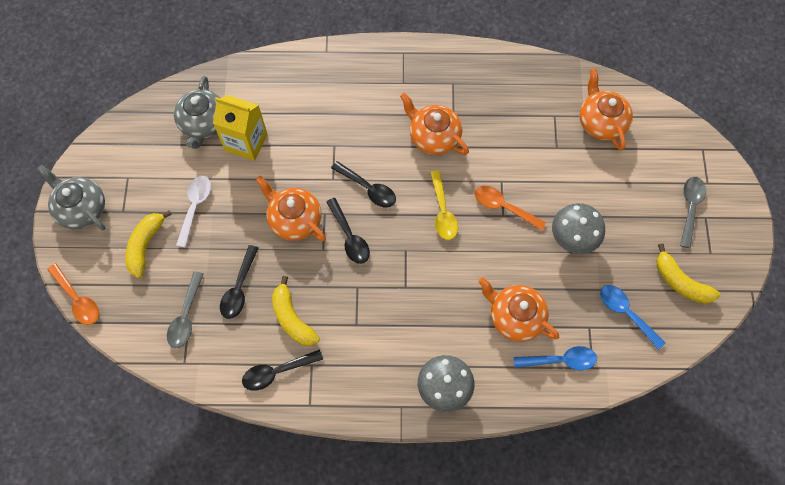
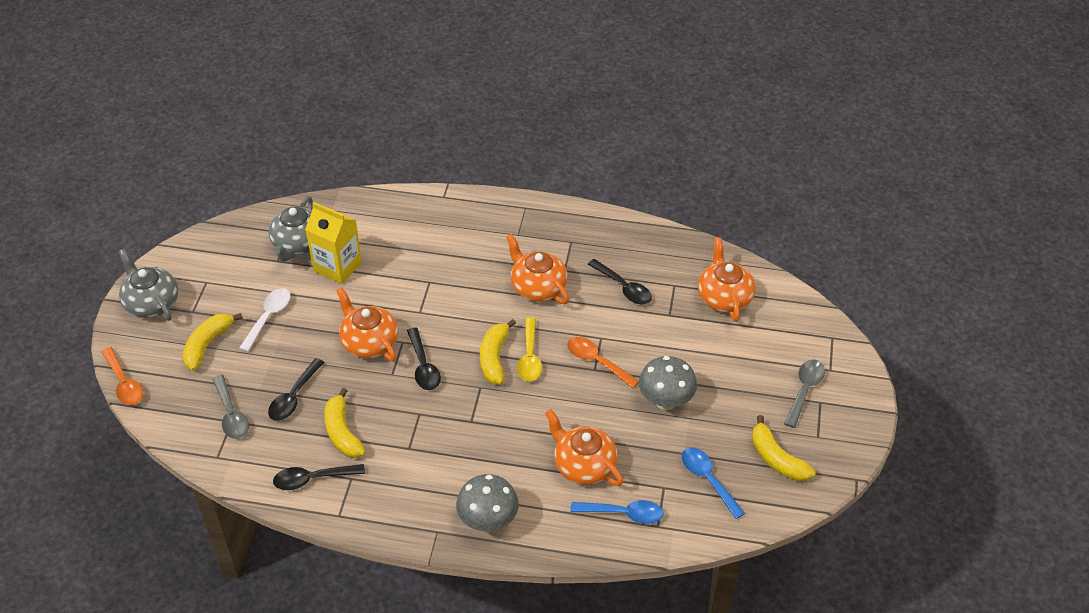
camera: 10 degrees right, 20 degrees down
grey spoon [167,272,204,348] -> grey spoon turned 45 degrees counterclockwise [212,375,249,439]
black spoon [331,161,396,207] -> black spoon moved to [588,259,652,305]
none -> yellow banana [480,319,516,384]

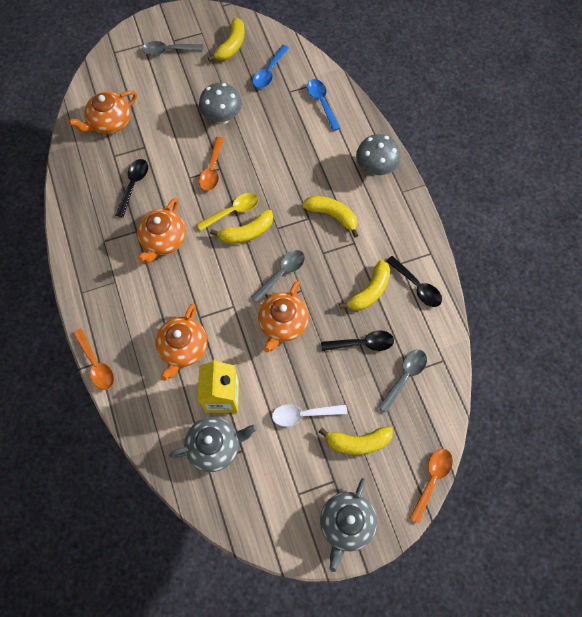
camera: 120 degrees left, 20 degrees up
black spoon [407,327,441,390] -> grey spoon [251,250,305,303]
orange teapot [545,409,623,486] -> orange teapot moved to [155,304,207,381]
none -> orange spoon [73,328,114,390]
none -> yellow banana [302,196,359,238]

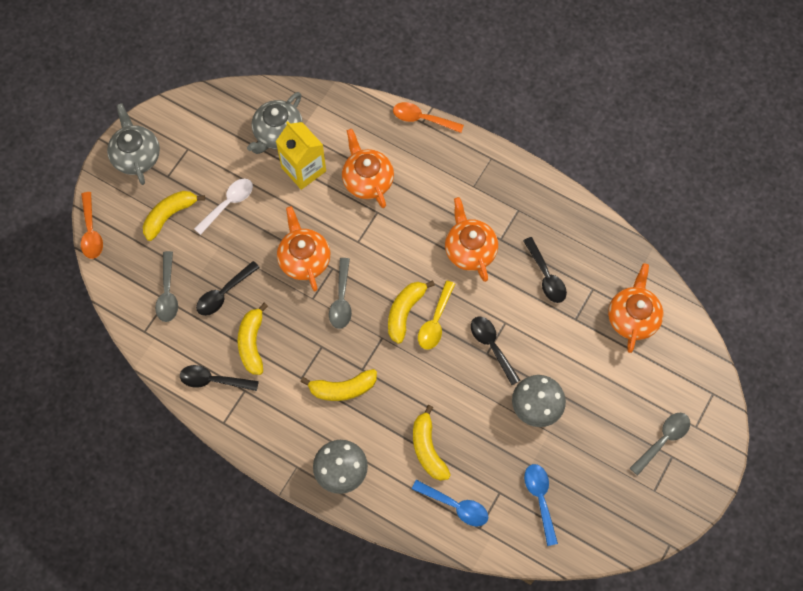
camera: 140 degrees right, 0 degrees up
orange spoon [199,137,224,191] -> black spoon [471,316,521,385]
yellow banana [208,18,245,61] -> yellow banana moved to [413,405,451,481]

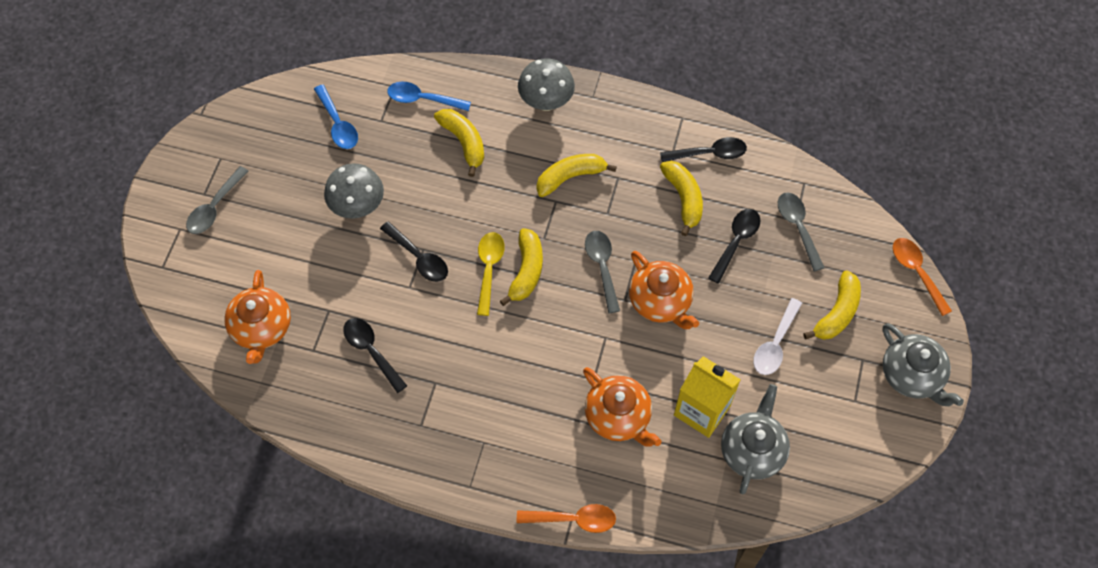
camera: 165 degrees right, 5 degrees down
orange teapot [445,197,498,282] -> none

